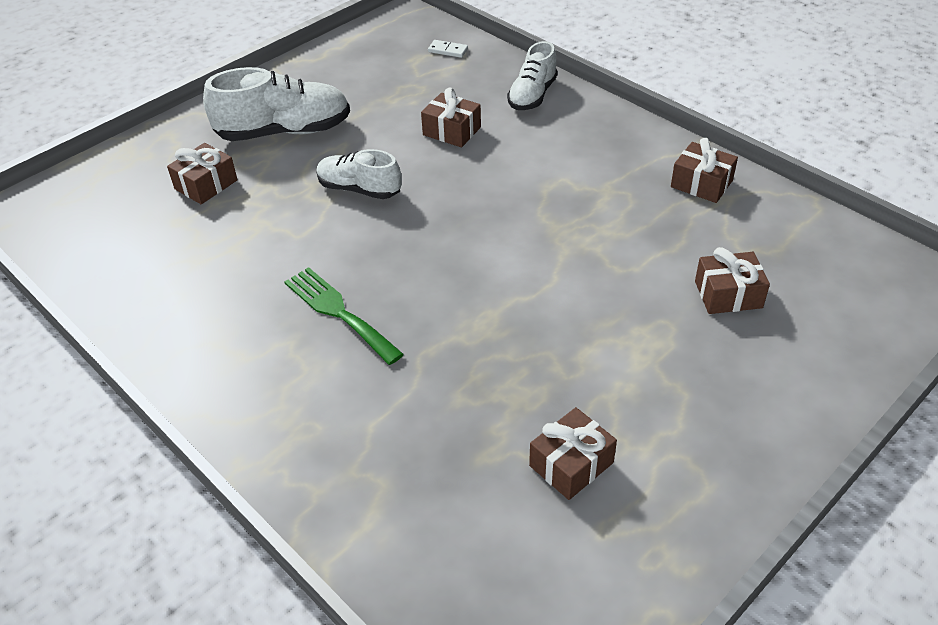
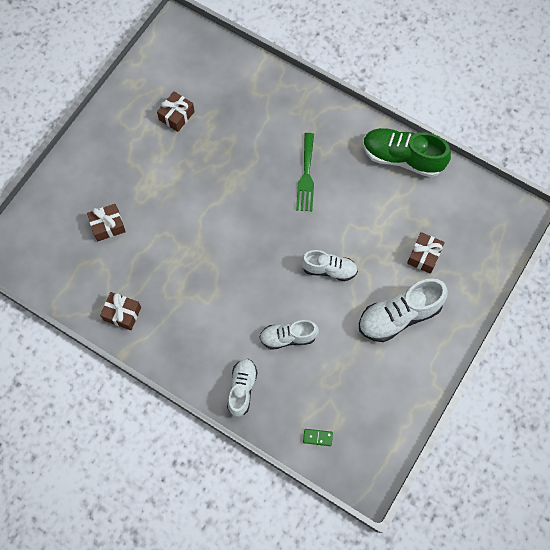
camera: 165 degrees right, 25 degrees up
green fork [284,267,404,365] -> green fork turned 60 degrees clockwise [296,133,314,211]
brown gift [421,88,481,147] -> white shoe [259,320,319,350]
white domino [428,40,468,58] -> green domino [303,429,333,446]
none -> green shoe [363,128,451,177]

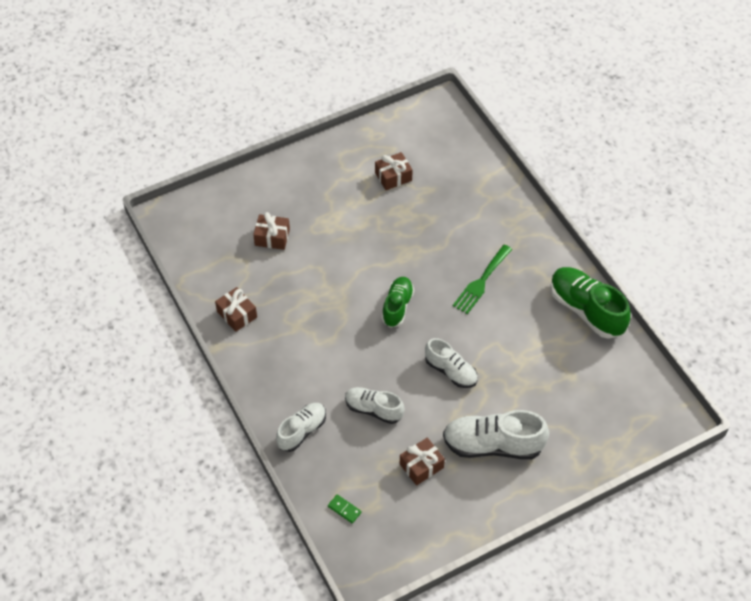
camera: 30 degrees right, 15 degrees down
brown gift [407,232,445,274] -> brown gift moved to [400,438,445,485]
none -> green shoe [382,277,414,328]

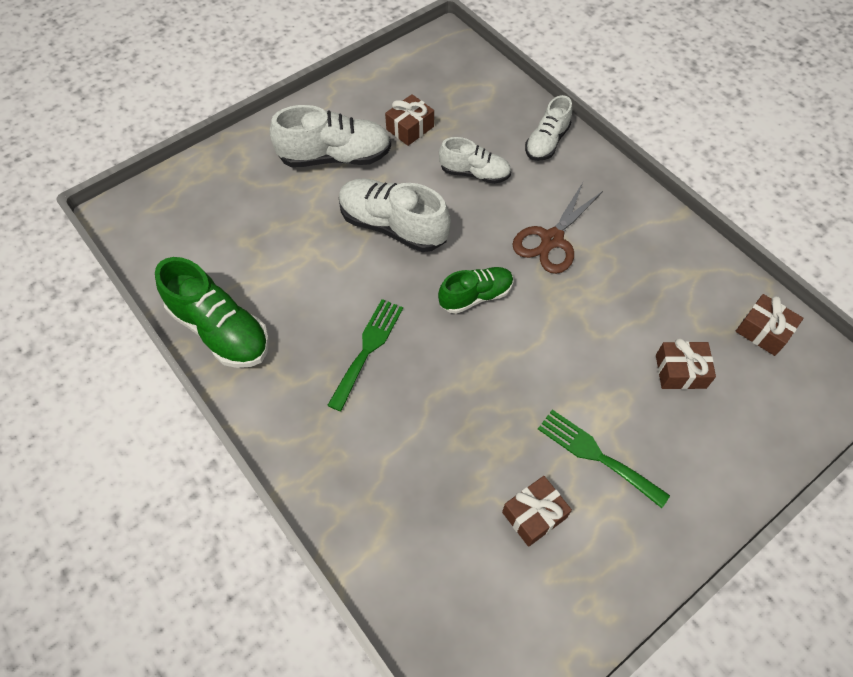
camera: 170 degrees right, 5 degrees up
brown gift [215,287,257,332] -> brown gift moved to [736,294,803,356]
green domino [328,495,361,523] -> none
green shoe [382,277,414,328] -> green shoe turned 120 degrees counterclockwise [438,267,514,314]
white shoe [425,338,477,388] -> white shoe [339,178,451,252], size x1.59
none -> brown scissors [512,183,603,274]
none -> green fork [538,410,670,508]

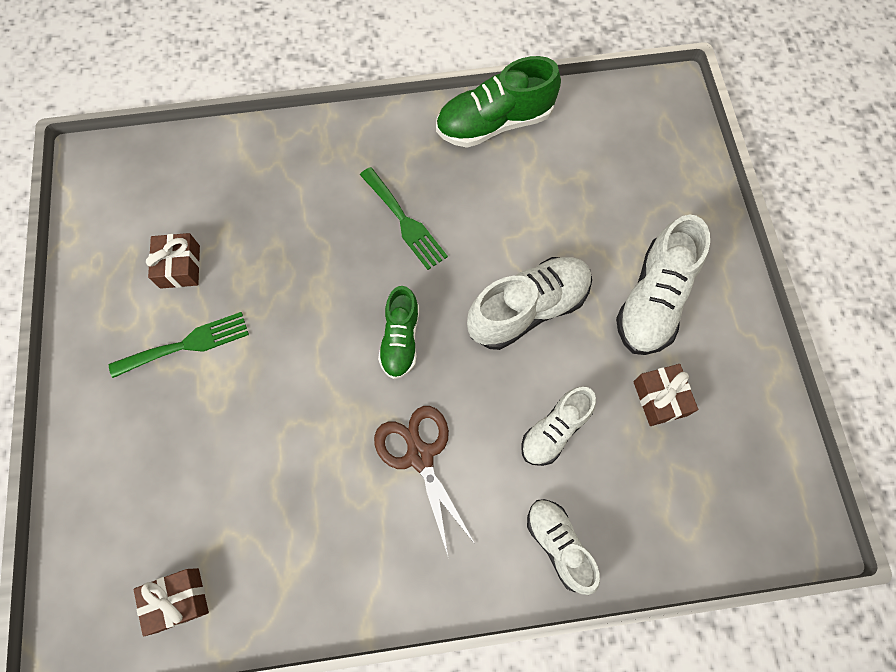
camera: 120 degrees right, 10 degrees up
brown gift [656,339,716,389] -> none

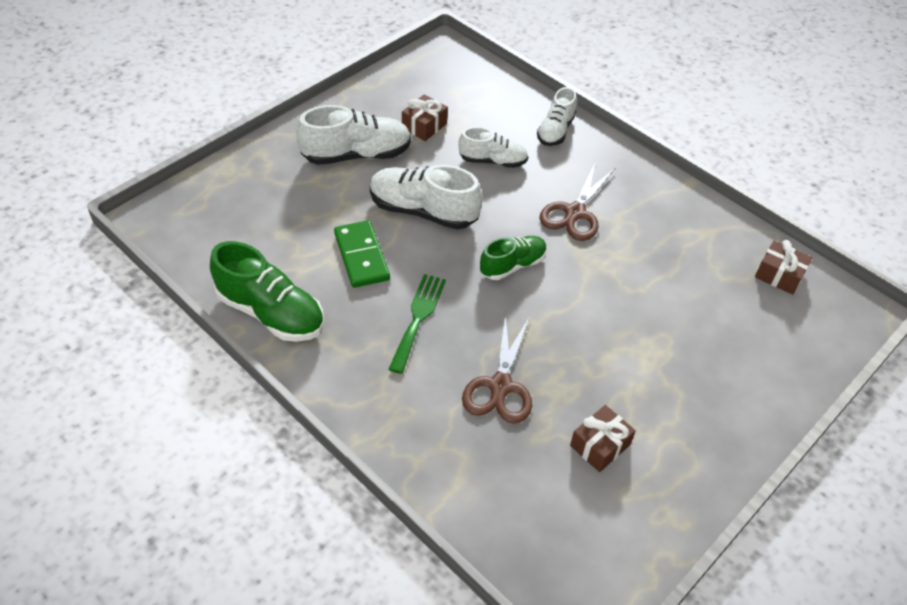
camera: 130 degrees left, 20 degrees down
green fork [109,312,249,378] -> none
none -> green domino [334,220,390,288]
none -> brown scissors [462,314,532,424]

